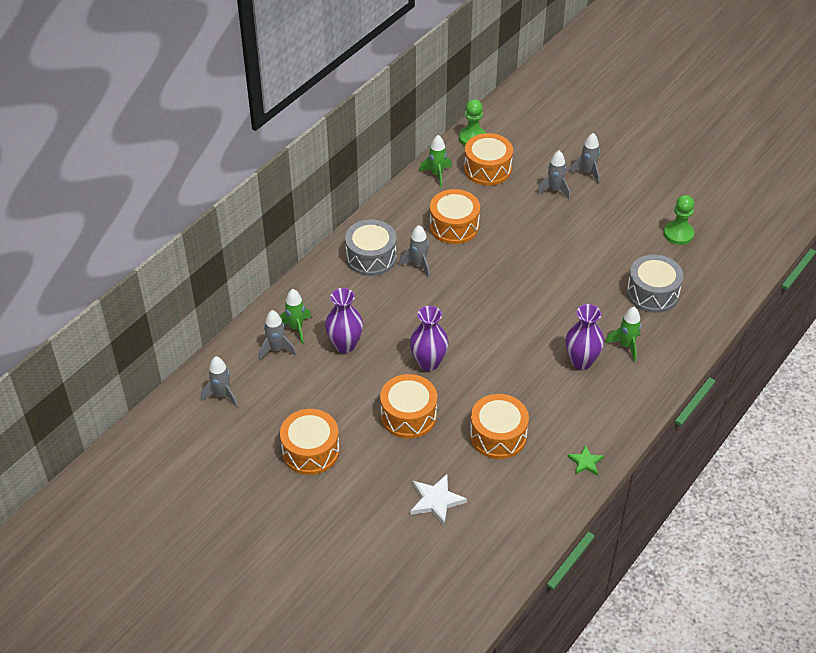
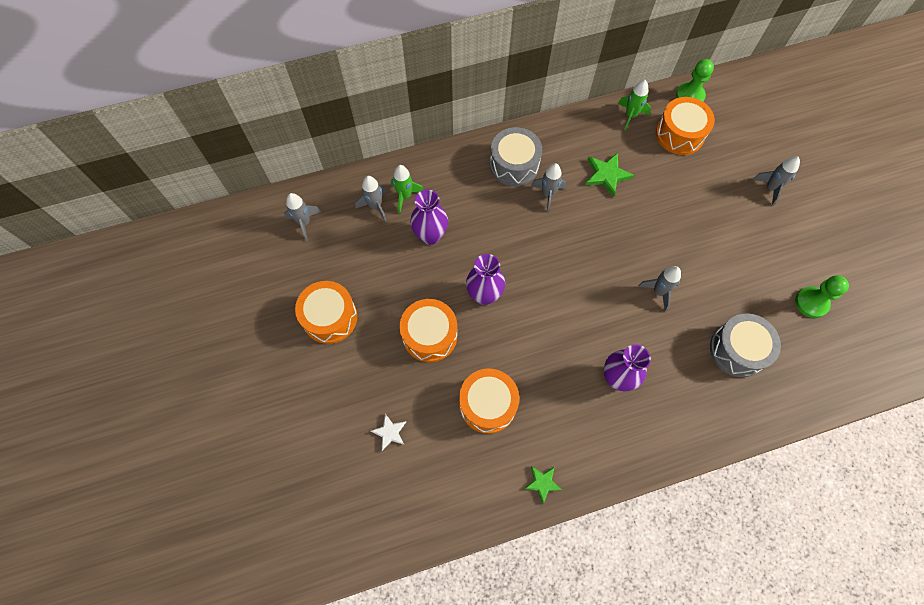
camera: 35 degrees right, 20 degrees up
white star [411,474,467,526] -> white star [371,414,406,451], size x0.64
orange drum [430,189,480,244] -> green star [586,153,634,197]
grey rocket [537,150,570,199] -> grey rocket moved to [638,266,681,311]
green rocket [606,307,641,362] -> none

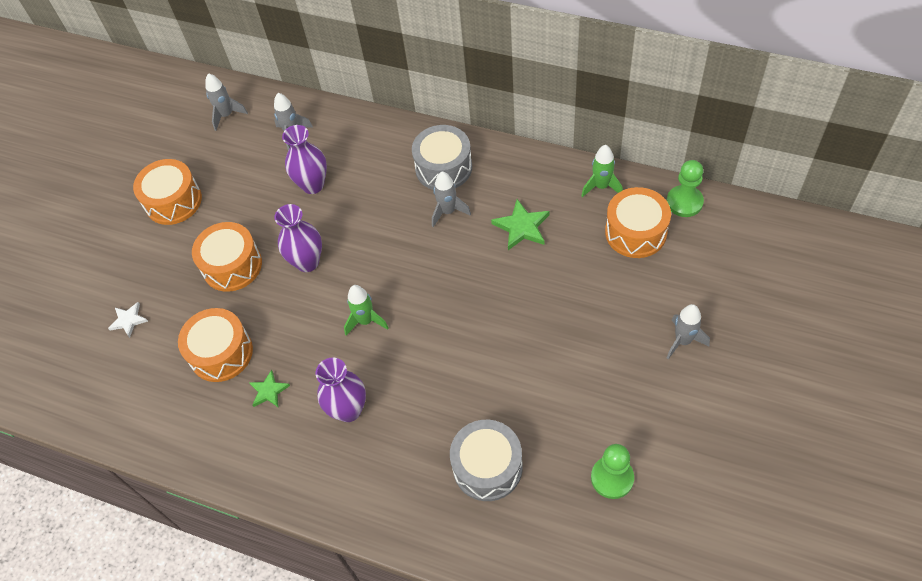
camera: 45 degrees right, 10 degrees down
green rocket [391,165,423,213] -> green rocket moved to [344,285,389,336]
green star [524,466,562,504] -> green star moved to [250,370,290,407]
grey rocket [638,266,681,311] -> none

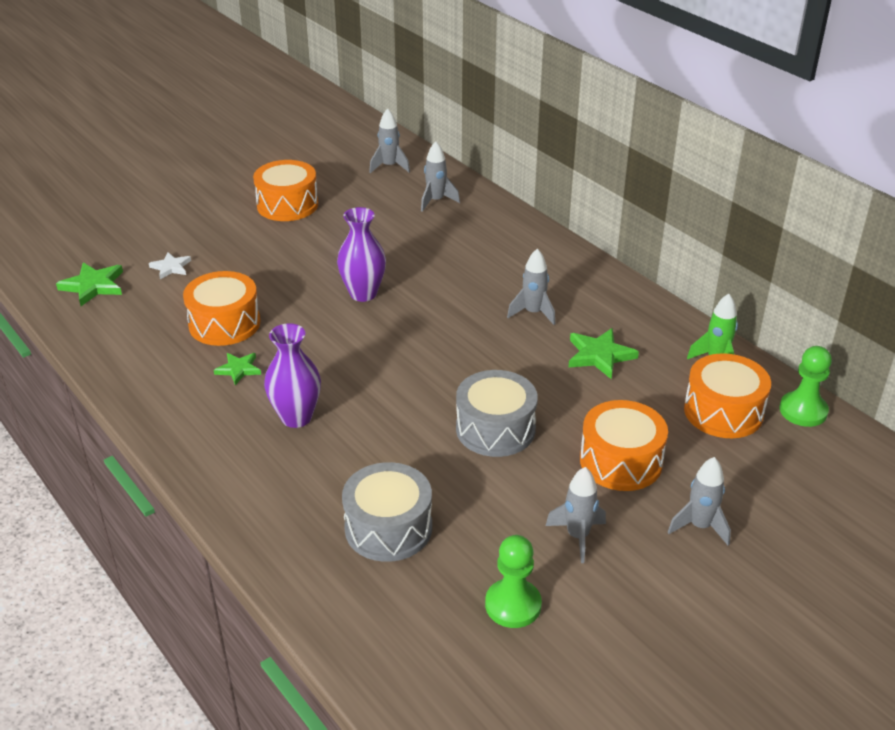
camera: 25 degrees right, 20 degrees down
orange drum [192,222,262,292] -> orange drum moved to [580,400,668,491]
purple vase [282,125,327,194] -> none
green rocket [344,285,389,336] -> none
grey drum [412,125,472,190] -> grey drum moved to [456,370,538,457]
none -> green star [56,262,123,306]
none -> grey rocket [545,467,606,563]

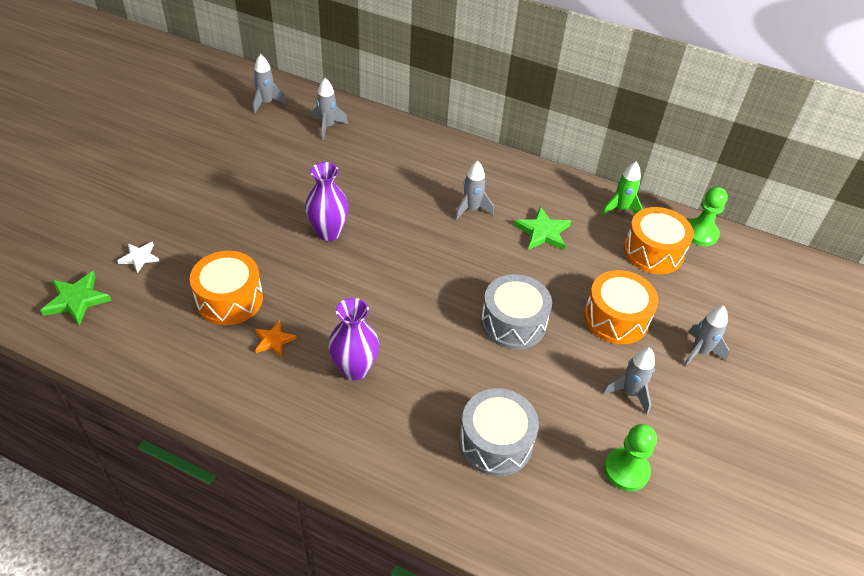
camera: 30 degrees left, 10 degrees up
green star [214,353,261,385] -> orange star [255,321,297,357]
orange drum [253,160,318,221] -> none

